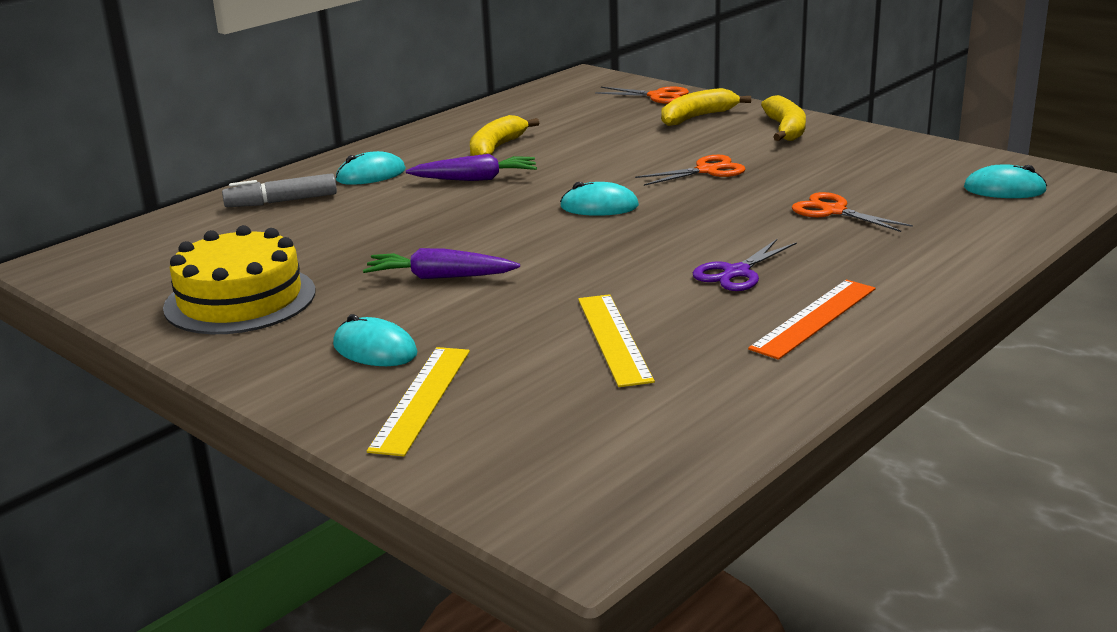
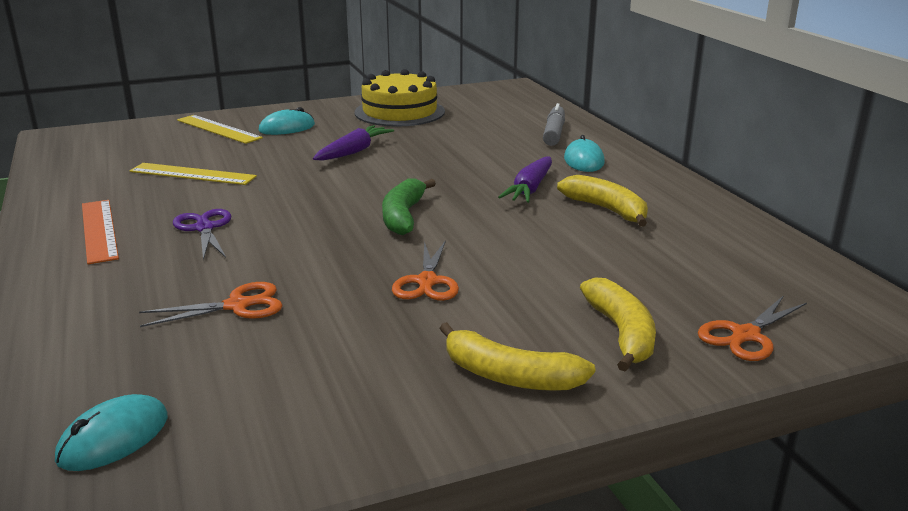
camera: 115 degrees right, 0 degrees up
turquoise mouse [560,182,639,216] -> green banana [382,178,436,235]

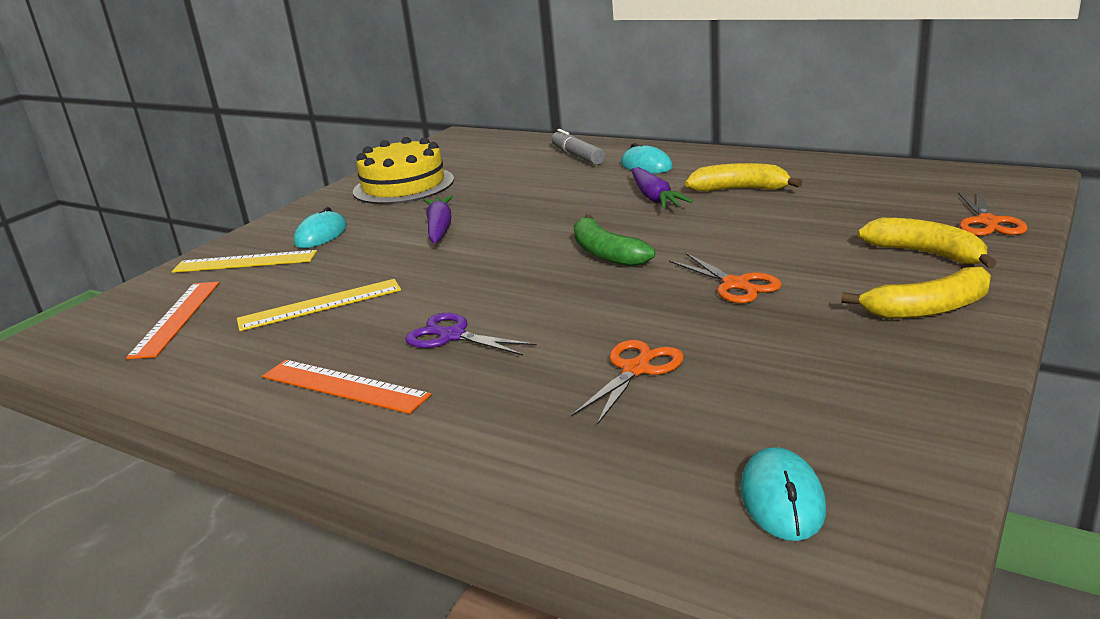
camera: 35 degrees left, 0 degrees up
none -> orange ruler [126,282,220,359]

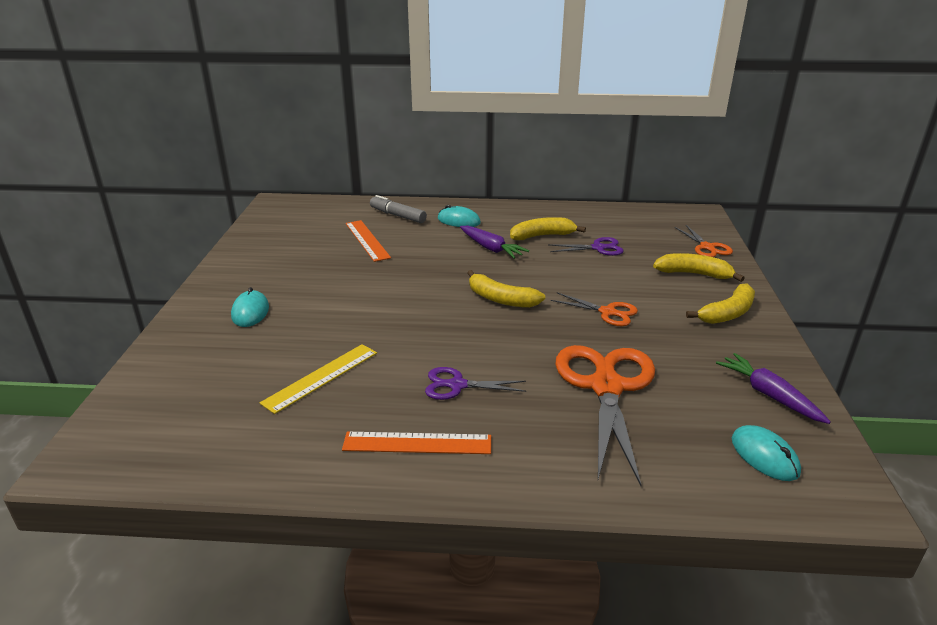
camera: 30 degrees left, 5 degrees up
orange ruler [126,282,220,359] -> orange ruler moved to [346,220,391,262]
yellow ruler [172,250,317,273] -> none
yellow cake [353,137,454,204] -> none
purple carrot [424,195,453,243] -> purple carrot moved to [716,353,831,424]
orange scissors [572,340,684,425] -> orange scissors [555,345,655,486], size x1.98
green banana [574,214,655,267] -> yellow banana [468,270,545,308]
none -> purple scissors [550,237,624,256]

